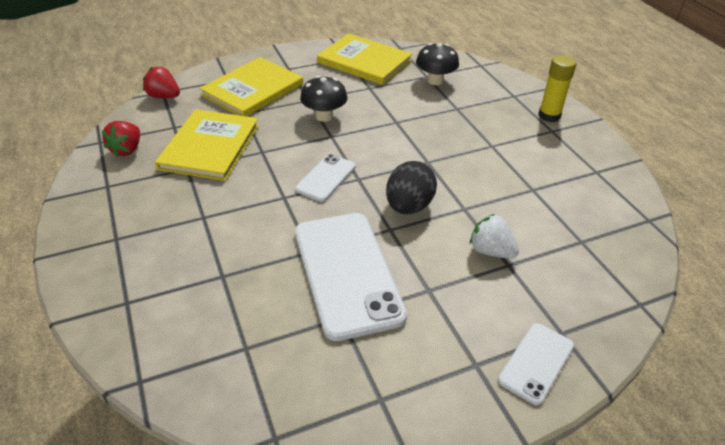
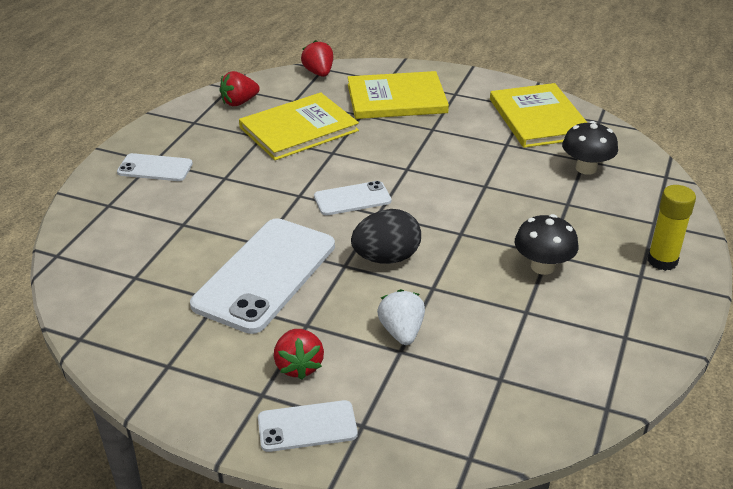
camera: 45 degrees right, 5 degrees down
black mushroom [300,76,347,122] -> black mushroom moved to [515,214,579,275]
none -> white phone [117,153,193,181]
none -> red strawberry [274,329,324,380]

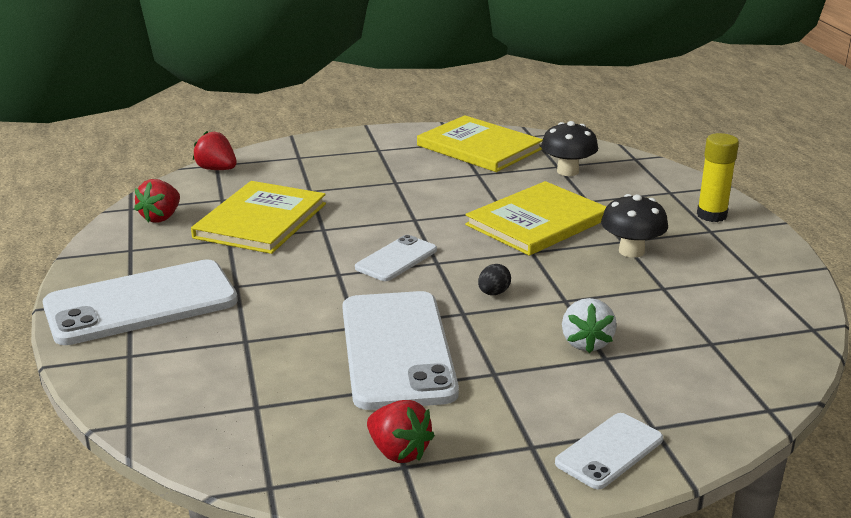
camera: 35 degrees left, 10 degrees down
white phone [117,153,193,181] -> white phone [43,259,238,345], size x1.96
red strawberry [274,329,324,380] -> red strawberry moved to [367,400,435,463]
yellow book [347,71,449,119] -> yellow book moved to [465,181,607,256]
black egg [351,209,421,264] -> black egg [478,264,511,295], size x0.50
white strawberry [377,289,425,345] -> white strawberry turned 135 degrees counterclockwise [562,298,617,353]

